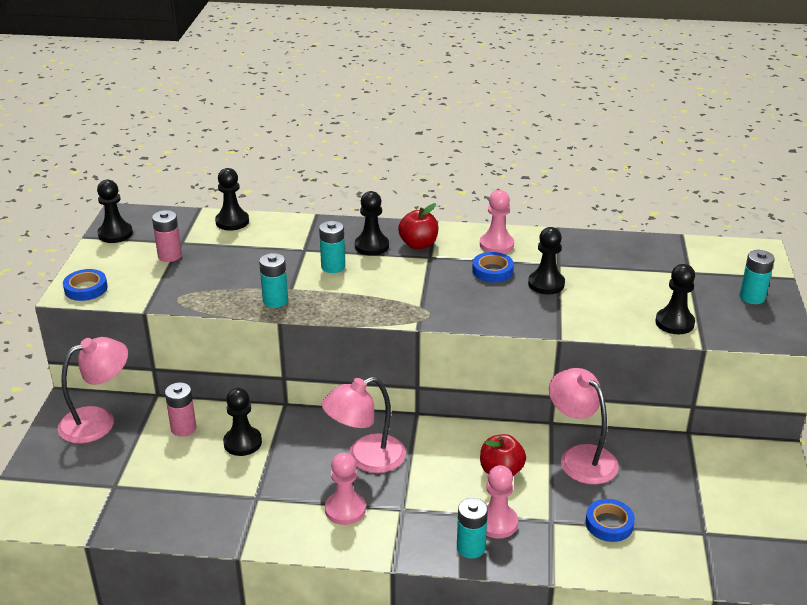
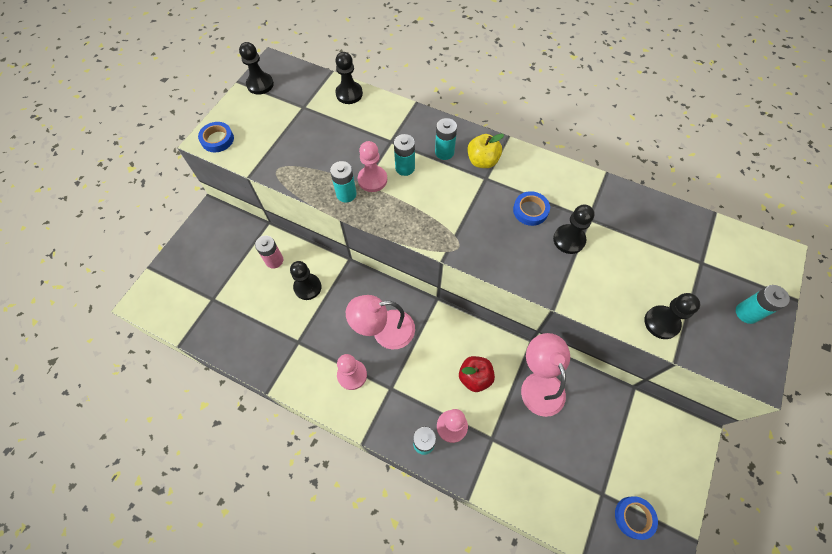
camera: 20 degrees right, 30 degrees up
pink lamp [57,337,128,444] -> none
pink battery [152,210,182,262] -> none
black pawn [355,191,389,256] -> turquoise battery [435,118,457,160]
red apple [398,203,438,249] -> yellow apple [467,134,504,168]
pink pawn [480,190,514,254] -> pink pawn moved to [358,141,387,192]
blue tape [585,499,635,542] -> blue tape moved to [615,497,658,540]

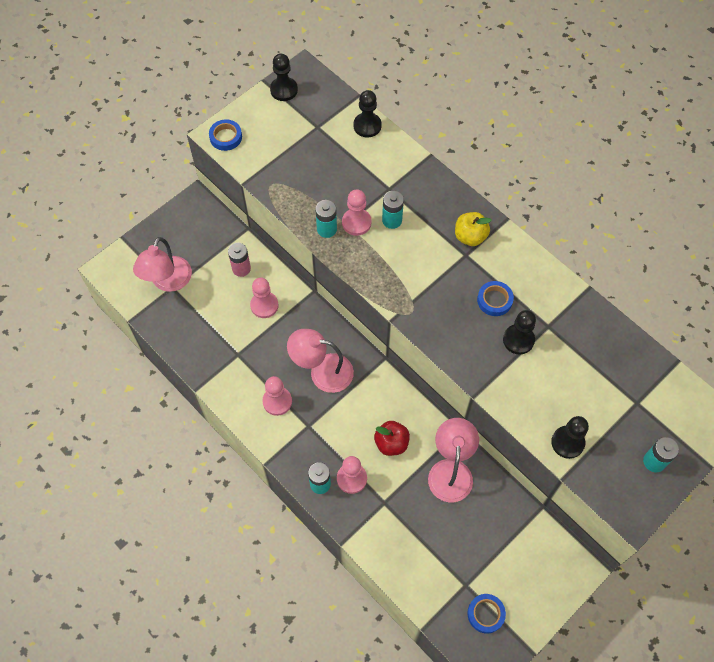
camera: 20 degrees right, 0 degrees up
black pawn [290,261,321,300] -> pink pawn [250,278,279,318]
turquoise battery [435,118,457,160] -> none
none -> pink lamp [133,237,192,292]

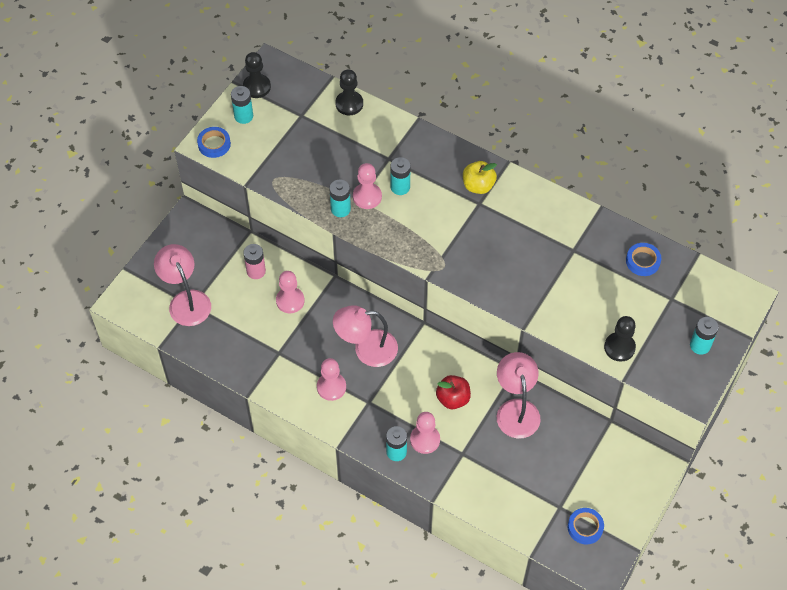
camera: 15 degrees left, 5 degrees down
pink lamp [133,237,192,292] -> pink lamp turned 150 degrees clockwise [154,244,211,326]
blue tape [477,281,514,316] -> blue tape moved to [626,243,661,276]
black pawn [503,310,536,354] -> none
none -> turquoise battery [231,86,253,124]

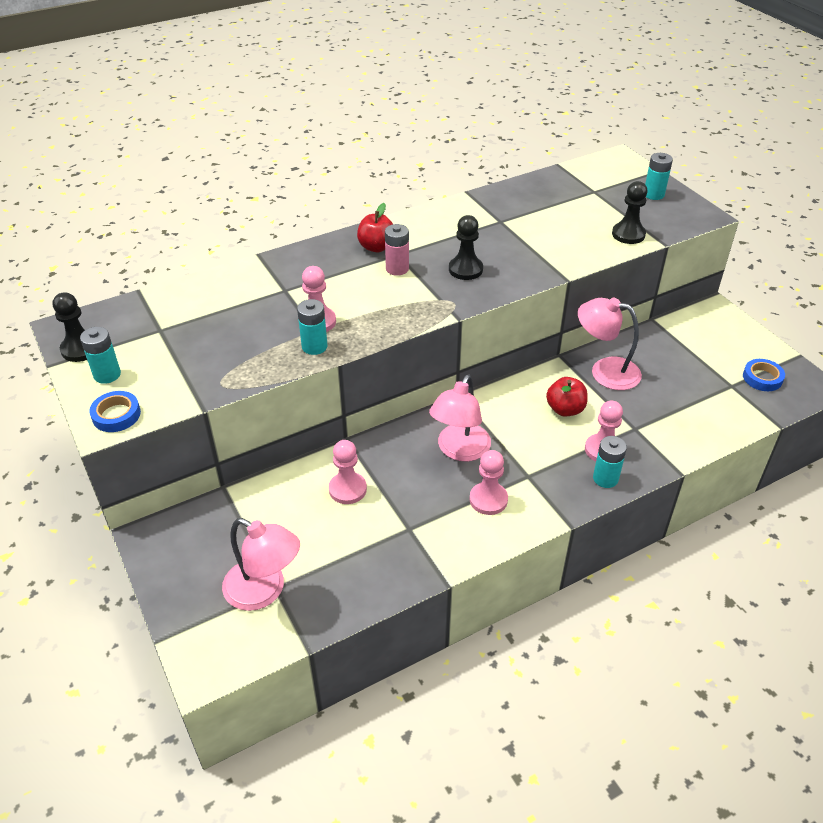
camera: 60 degrees left, 15 degrees down
pink lamp [154,244,211,326] -> pink lamp turned 150 degrees counterclockwise [222,518,300,611]
pink battery [243,244,266,279] -> pink battery moved to [385,224,409,276]
black pawn [335,69,363,115] -> black pawn moved to [449,215,483,280]
turquoise battery [391,157,411,195] -> none
yellow apple [463,161,497,194] -> red apple [357,203,393,252]
blue tape [626,243,661,276] -> none

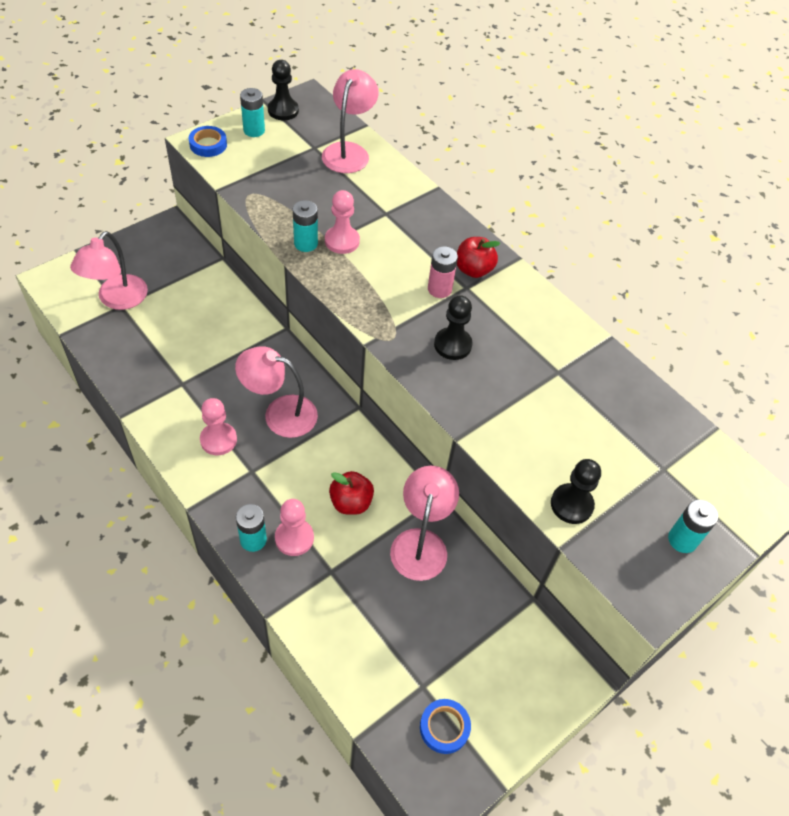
camera: 75 degrees right, 10 degrees up
pink pawn [329,440,367,504] -> none
none -> pink lamp [322,69,379,173]

